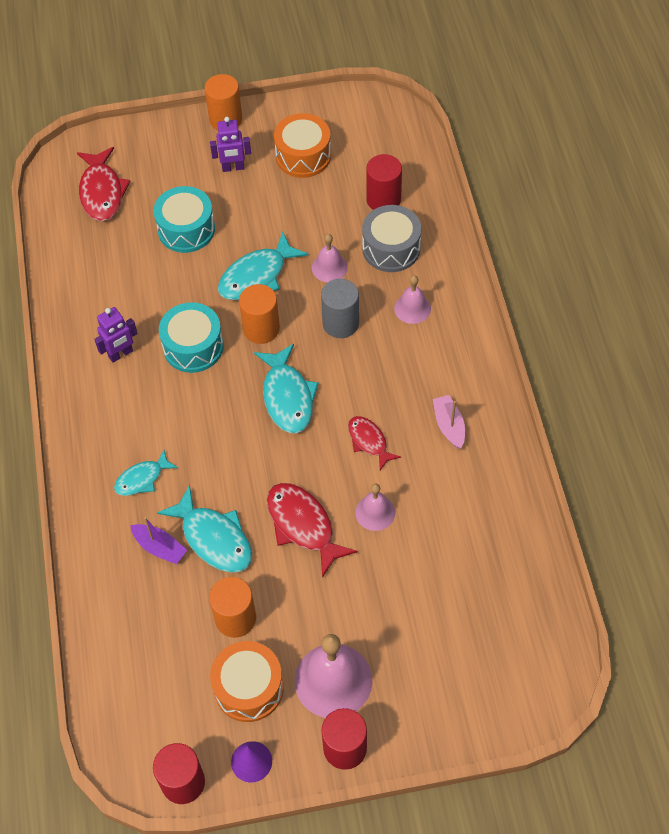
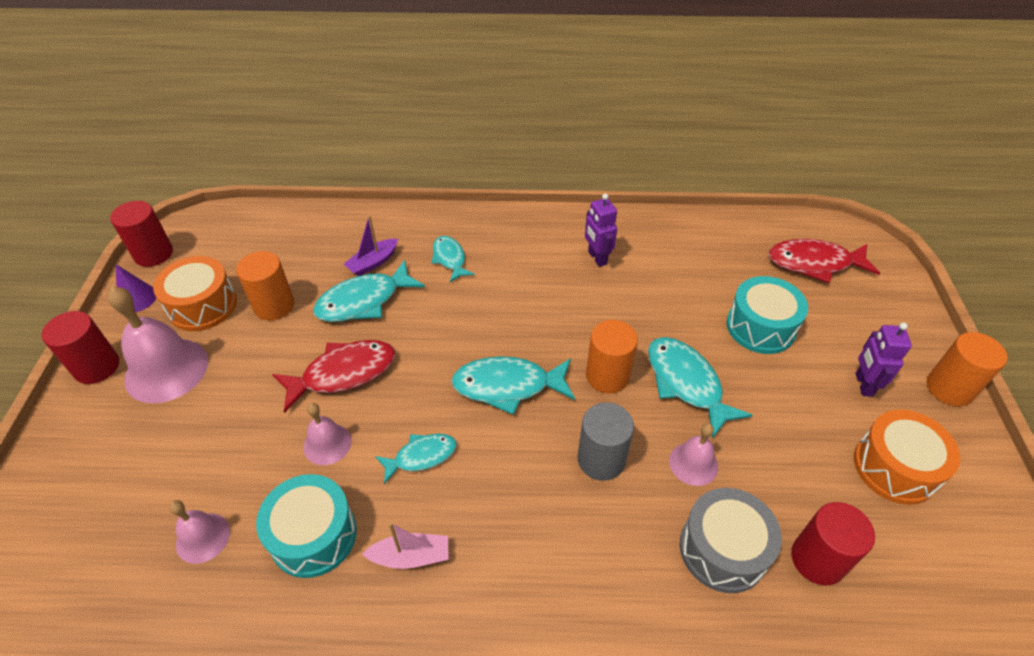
camera: 100 degrees right, 10 degrees down
turquoise drum [159,302,224,373] -> turquoise drum moved to [256,474,357,578]
red fish [348,416,401,470] -> turquoise fish [375,434,457,484]
pink bell [394,275,431,324] -> pink bell moved to [169,500,230,564]

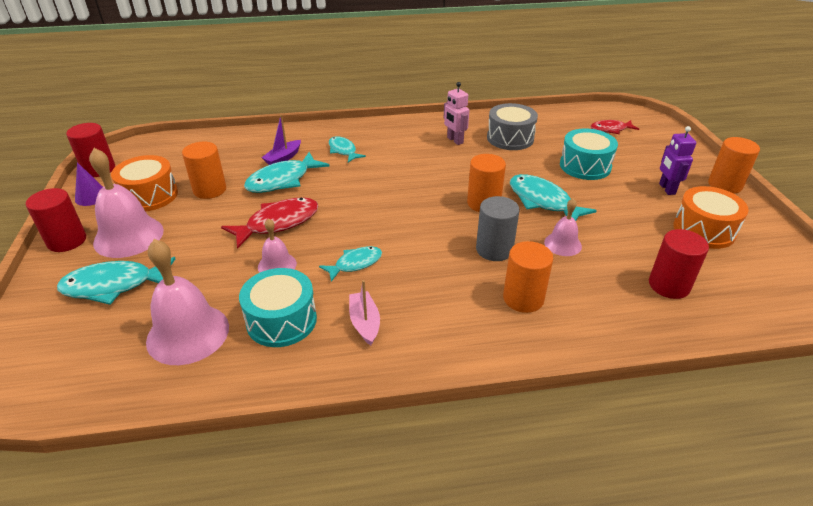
camera: 10 degrees left, 10 degrees down
pink bell [169,500,230,564] -> pink bell [146,239,229,365], size x1.82
pink boat [362,522,448,569] -> pink boat turned 90 degrees counterclockwise [349,280,380,345]
turquoise fish [451,356,575,415] -> turquoise fish moved to [57,257,175,305]
purple robot [585,194,617,267] -> pink robot [444,82,469,145]
grey drum [680,488,782,593] -> grey drum moved to [487,103,538,150]
red fish [769,239,880,283] -> red fish [591,120,639,134], size x0.61
none -> orange cylinder [503,241,553,313]

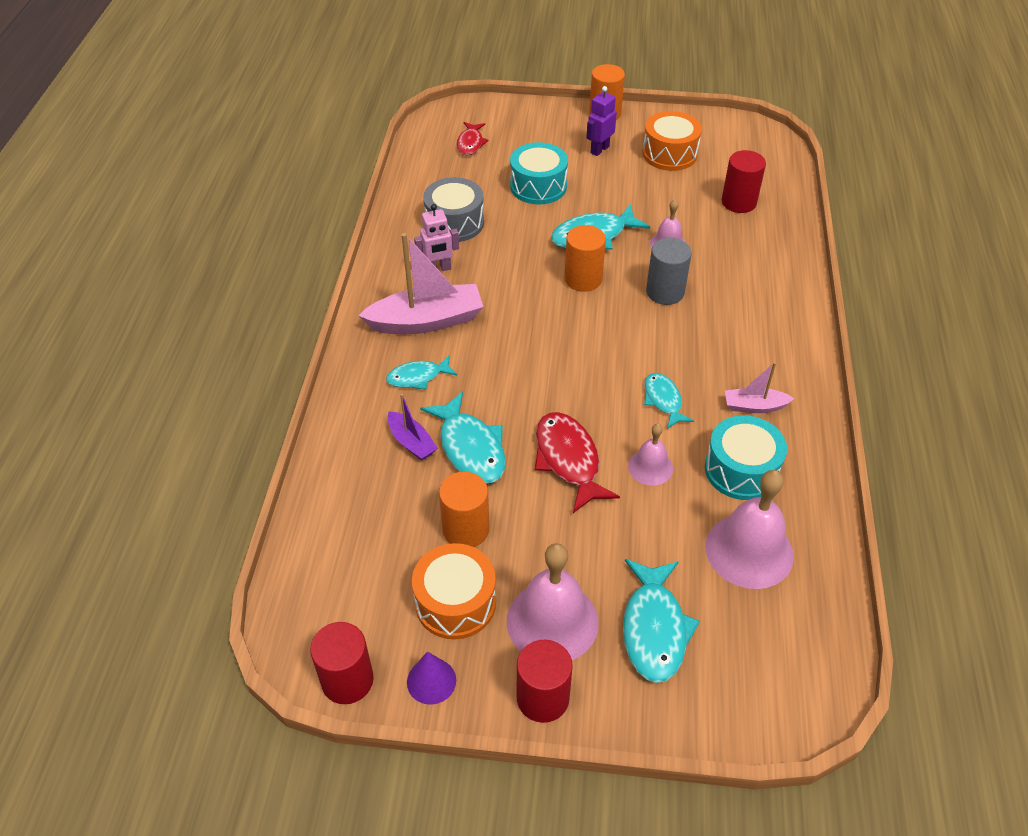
camera: 75 degrees left, 10 degrees up
orange cylinder [503,241,553,313] -> none
purple robot [659,126,696,195] -> purple robot turned 120 degrees clockwise [586,86,617,156]
none -> pink boat [358,233,483,334]

